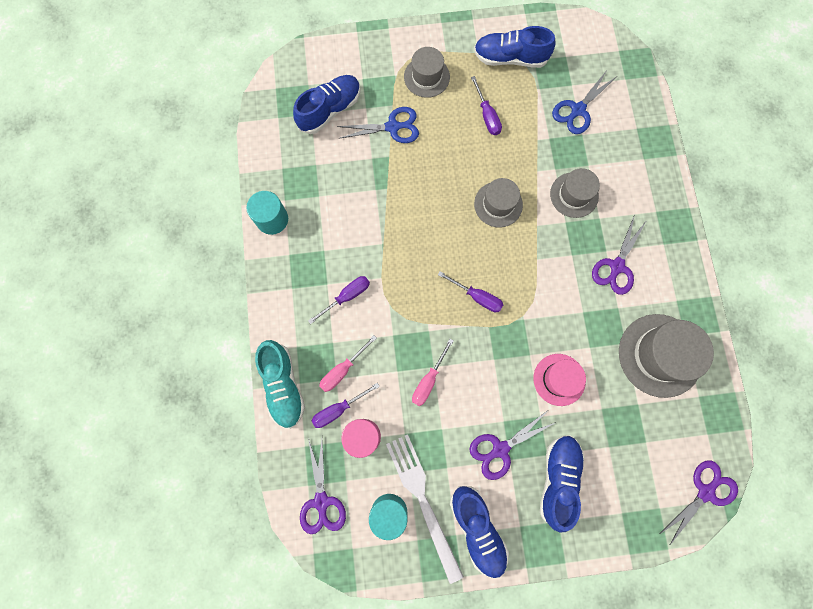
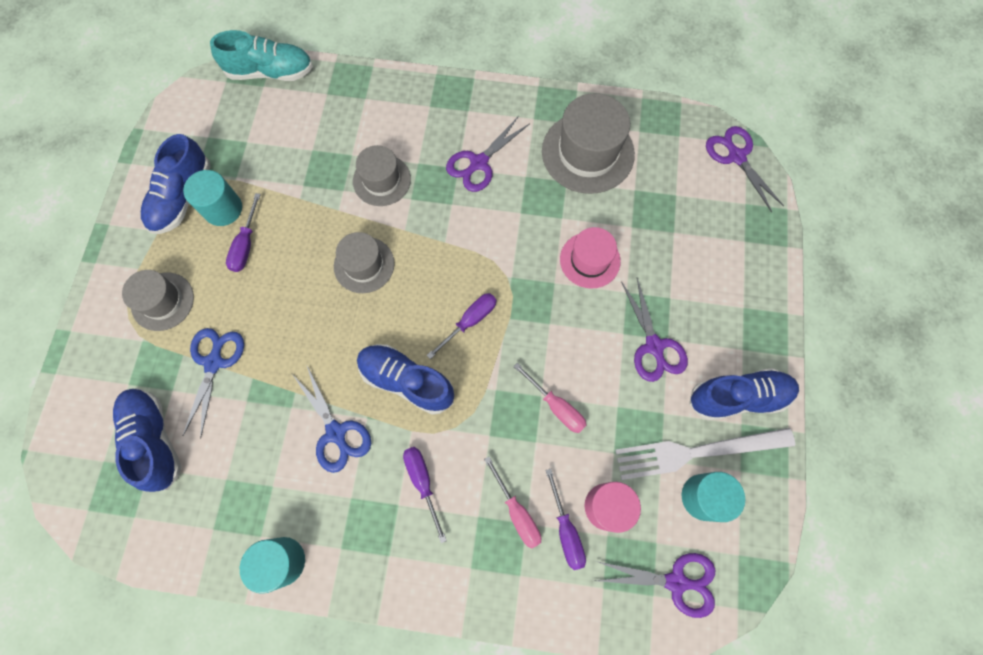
camera: 75 degrees left, 5 degrees down
turquoise shoe [255,340,305,429] -> turquoise shoe moved to [210,30,313,81]
purple screwdriver [471,76,502,135] -> purple screwdriver turned 105 degrees clockwise [226,193,261,272]
blue shoe [540,435,584,532] -> blue shoe moved to [357,344,454,415]
blue scissors [552,72,616,134] -> blue scissors moved to [293,366,371,473]
purple scissors [592,215,647,295] -> purple scissors turned 90 degrees clockwise [446,116,529,192]
none -> turquoise cylinder [183,170,242,226]

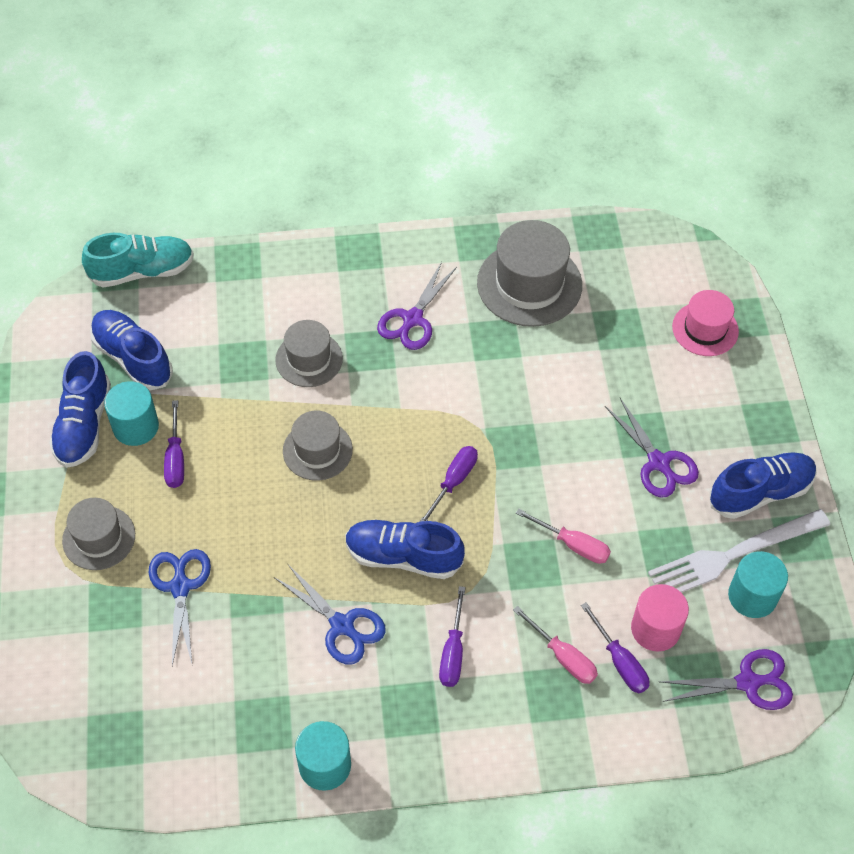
camera: 15 degrees left, 15 degrees down
blue shoe [113,388,181,492] -> blue shoe moved to [90,310,173,391]
purple screwdriver [403,447,447,543] -> purple screwdriver turned 135 degrees counterclockwise [439,586,465,687]
pink hat [560,227,621,289] -> pink hat moved to [672,290,739,356]
purple scissors [706,126,784,212] -> none

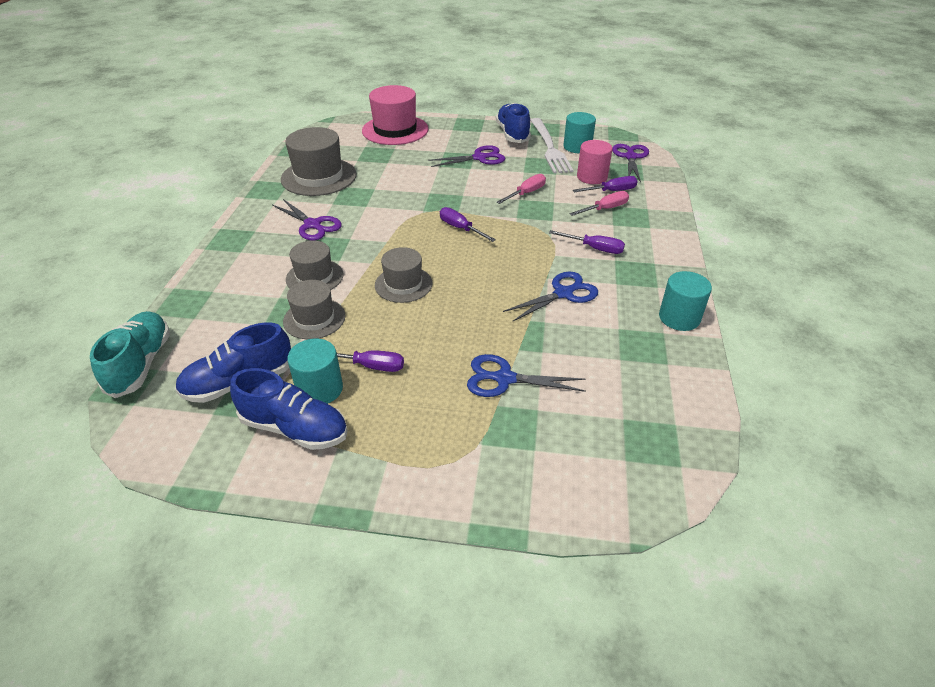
camera: 75 degrees left, 15 degrees down
grey hat [62,498,135,570] -> grey hat moved to [283,280,345,339]
blue shoe [345,520,465,579] -> none
pink hat [672,290,739,356] -> pink hat [362,85,429,145], size x1.62

